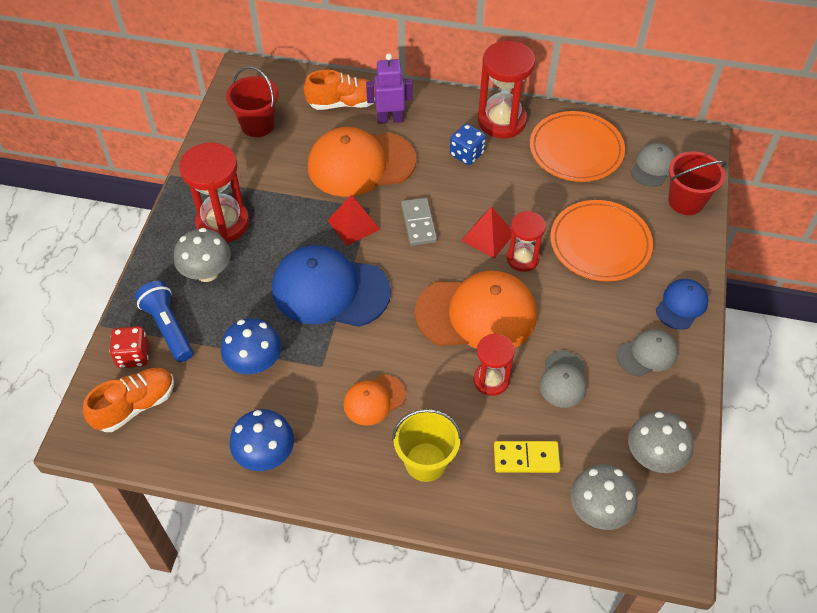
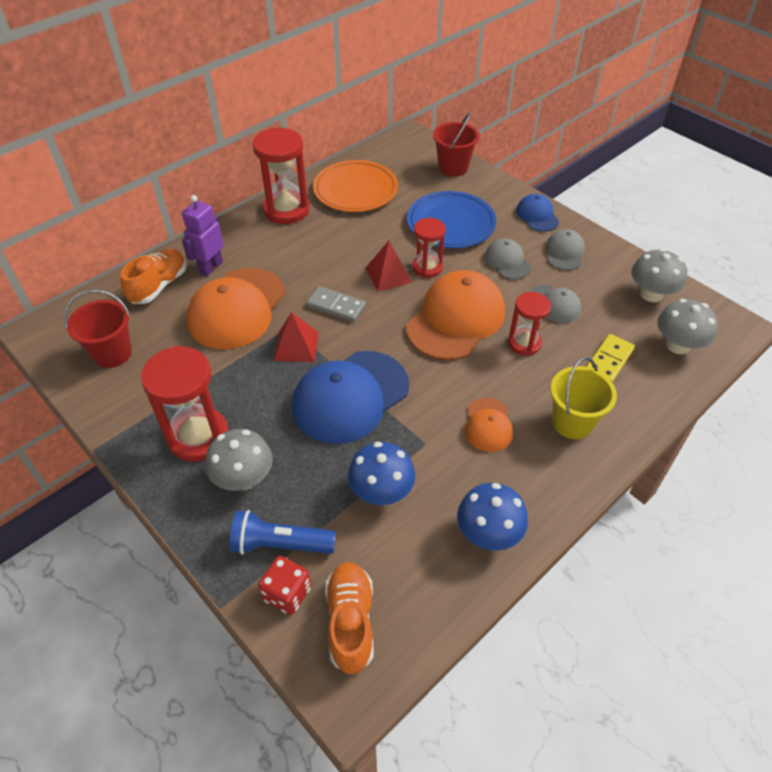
camera: 55 degrees left, 5 degrees down
blue dice [450,124,486,165] -> none
orange plate [550,200,653,281] -> blue plate [407,191,496,248]
grey cap [630,143,676,187] -> grey cap moved to [485,239,531,280]

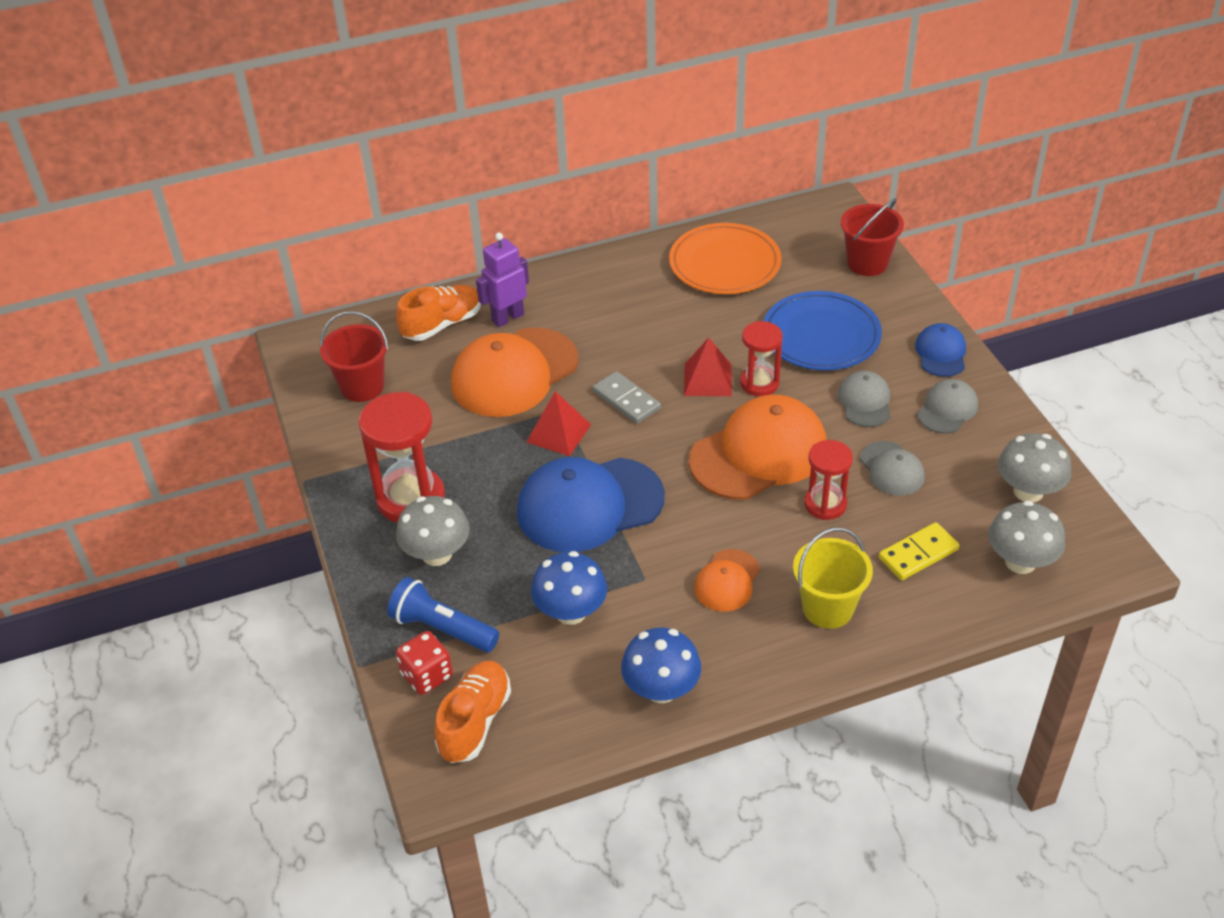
camera: 25 degrees right, 5 degrees down
red hourglass [252,128,310,224] -> none

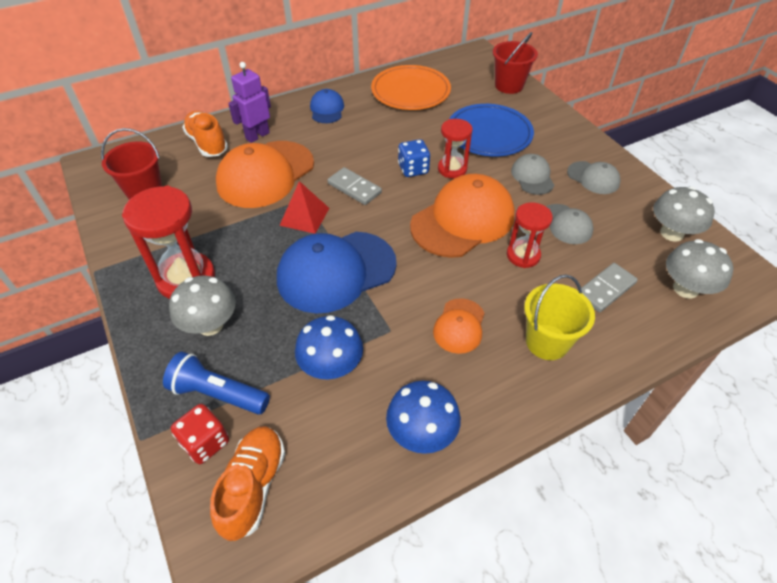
camera: 10 degrees left, 5 degrees up
orange shoe [396,285,481,341] -> orange shoe turned 75 degrees counterclockwise [182,111,228,157]
red pyramid [684,338,732,396] -> blue dice [398,139,430,177]
yellow domino [879,522,960,580] -> grey domino [581,263,638,312]
blue cap [915,323,966,377] -> blue cap moved to [310,89,344,123]
grey cap [917,379,978,434] -> grey cap turned 105 degrees clockwise [567,161,621,194]

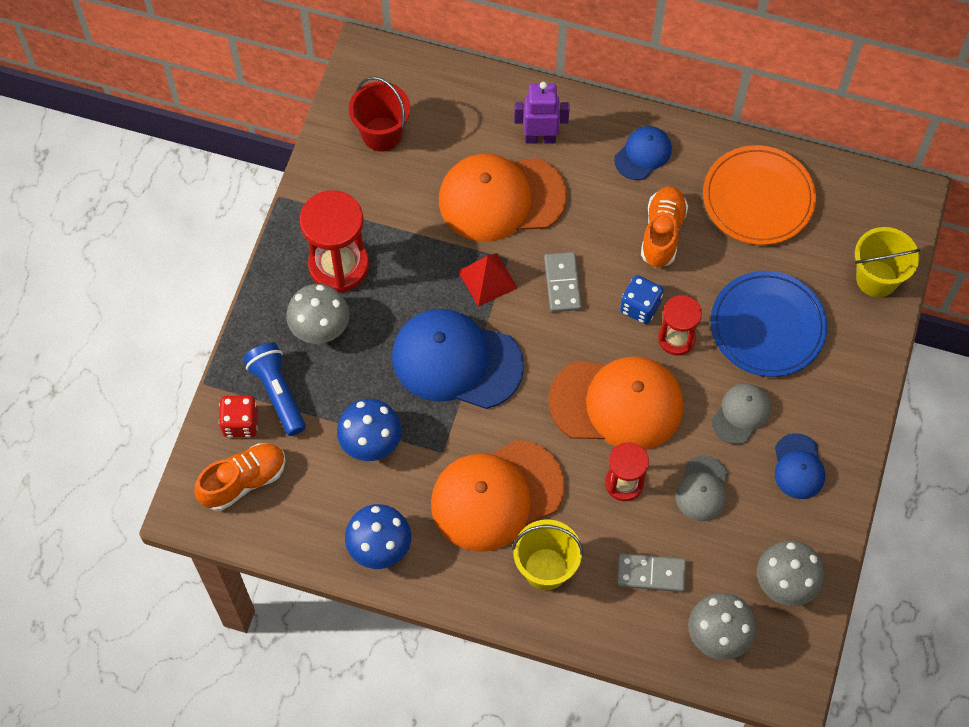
camera: 45 degrees right, 15 degrees up
orange shoe [182,111,228,157] -> orange shoe moved to [641,186,688,268]
orange cap [433,298,485,354] -> orange cap [431,440,565,552], size x1.99
red bucket [493,32,538,94] -> yellow bucket [855,227,921,297]
grey cap [567,161,621,194] -> blue cap [775,433,825,499]

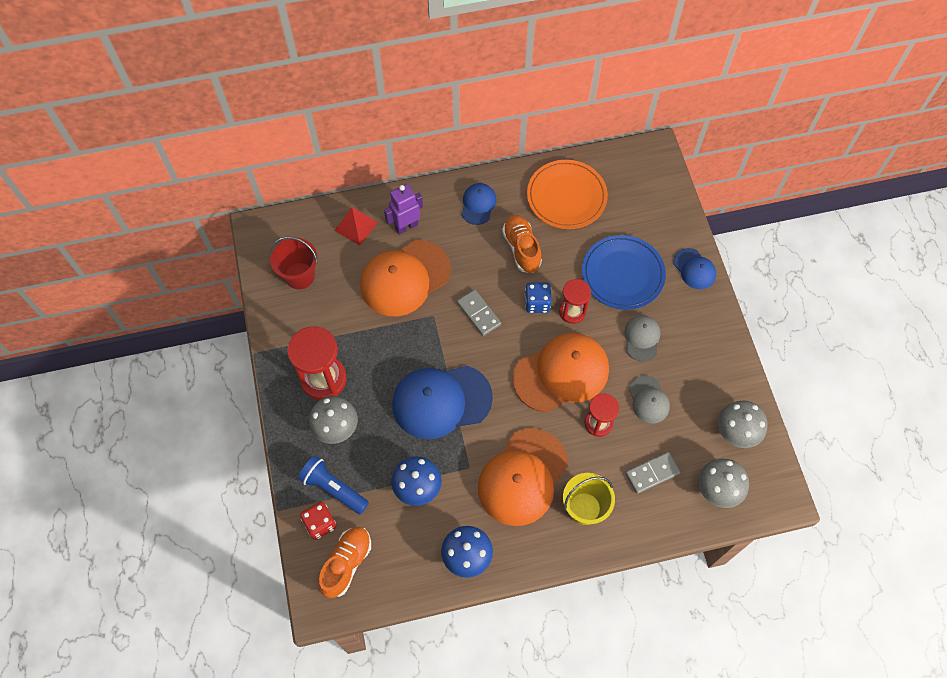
camera: 30 degrees left, 0 degrees up
red pyramid [458,253,517,307] -> red pyramid moved to [335,207,378,245]
blue cap [775,433,825,499] -> blue cap moved to [673,248,716,289]
yellow bucket [855,227,921,297] -> none

